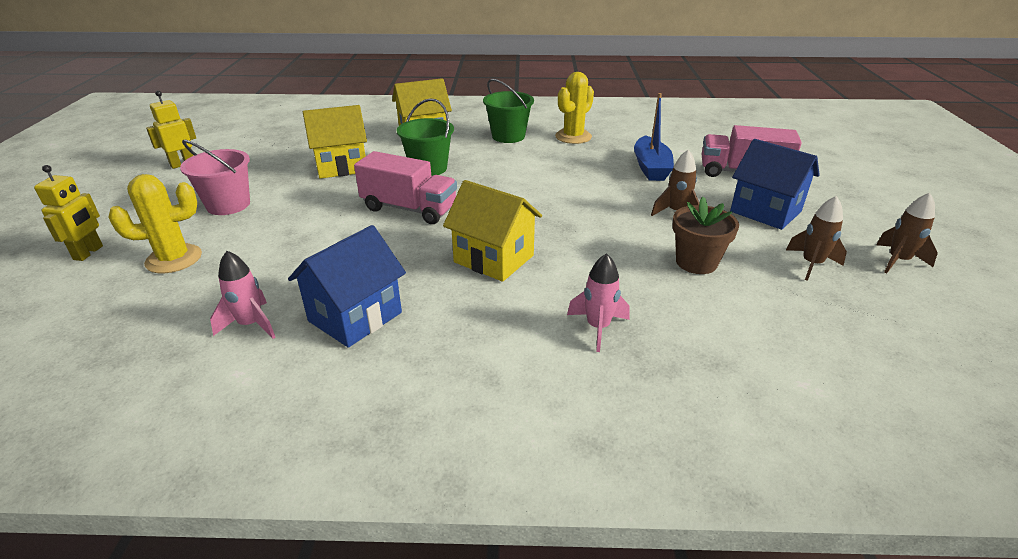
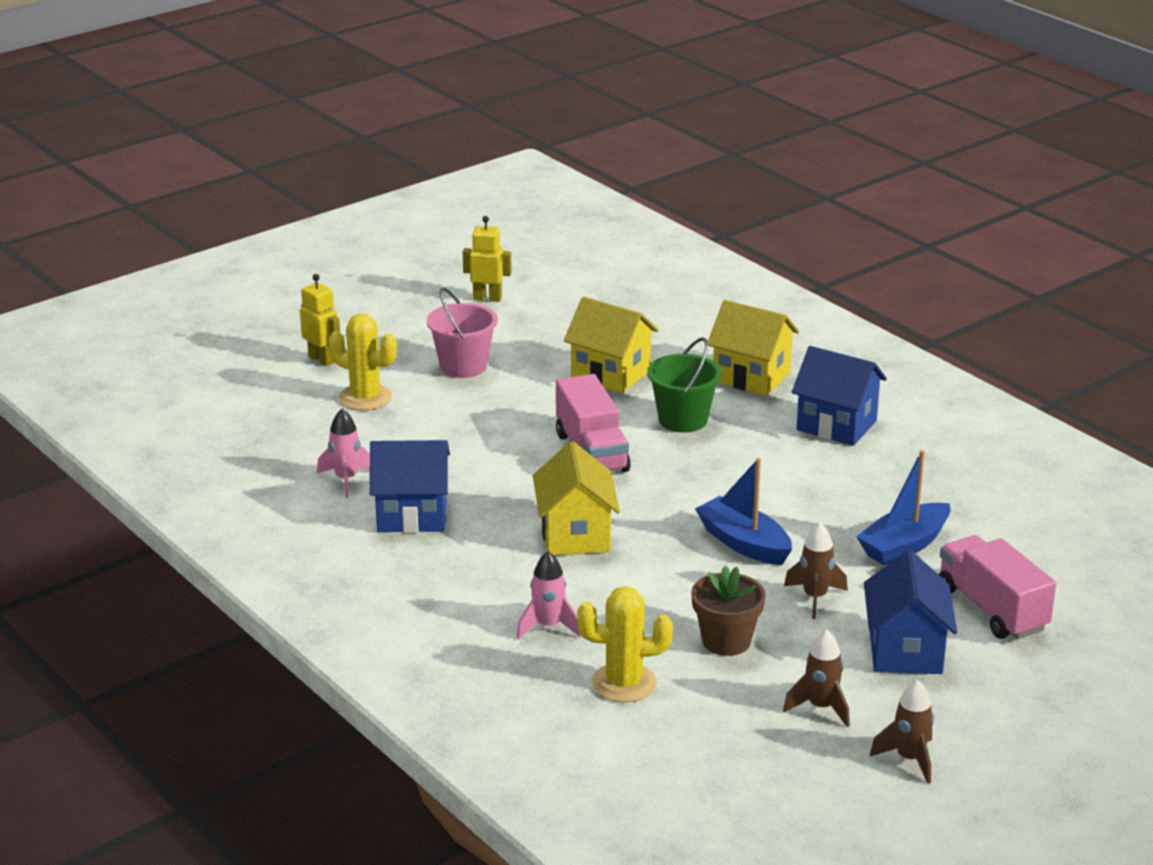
camera: 50 degrees right, 5 degrees down
yellow robot [34,165,103,261] -> yellow robot turned 105 degrees counterclockwise [300,274,340,366]
green bucket [483,79,534,143] -> blue house [792,346,887,446]
yellow cactus [555,72,594,144] -> yellow cactus moved to [577,586,673,702]
none -> blue boat [695,458,792,565]

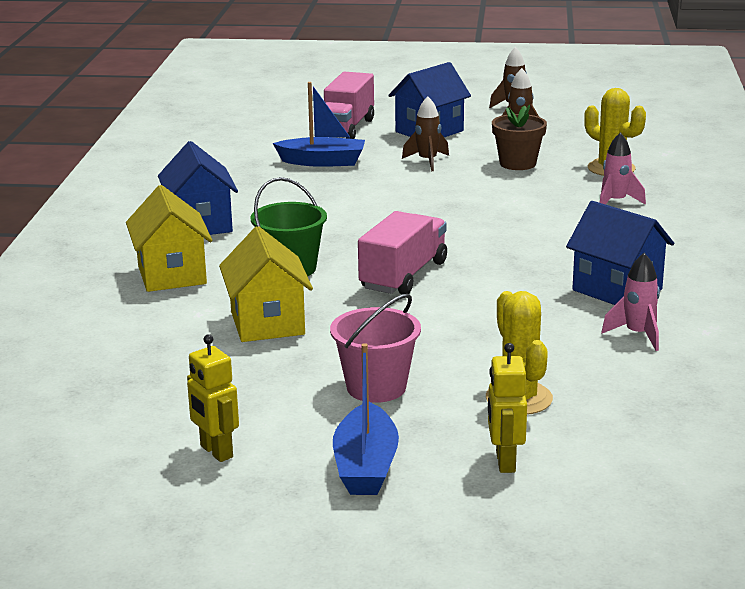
camera: 135 degrees left, 5 degrees down
yellow house [533,441,620,555] -> none
blue boat [695,458,792,565] -> blue boat moved to [333,343,399,495]

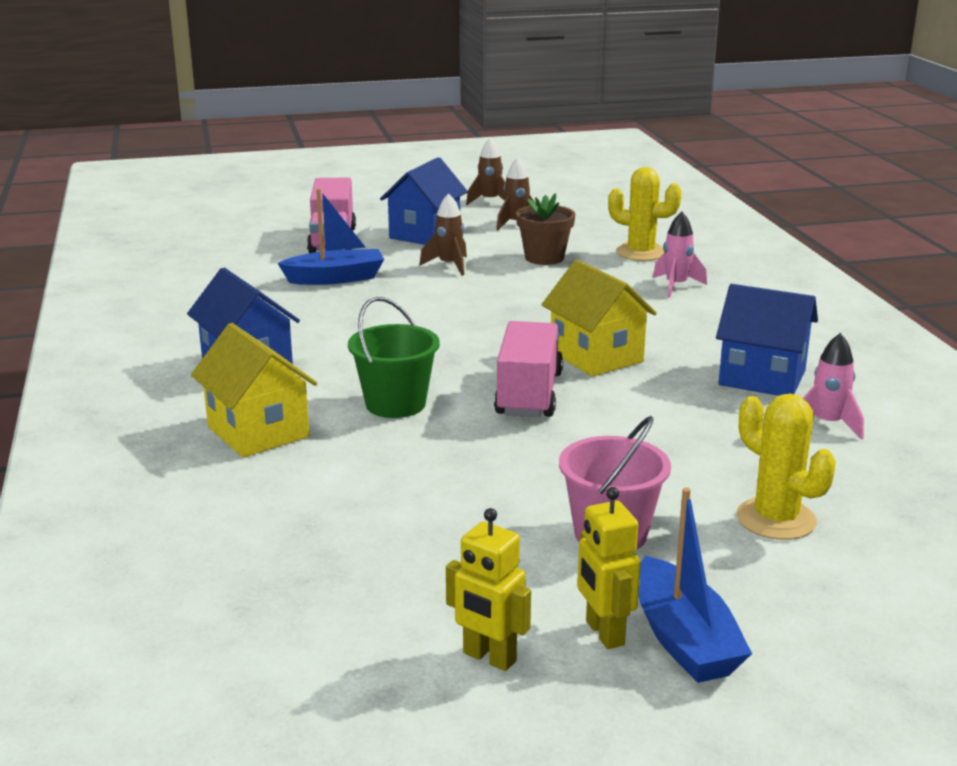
camera: 20 degrees left, 0 degrees up
yellow house [219,226,313,342] -> yellow house moved to [542,260,657,377]
yellow robot [488,343,527,473] -> yellow robot moved to [577,487,641,649]

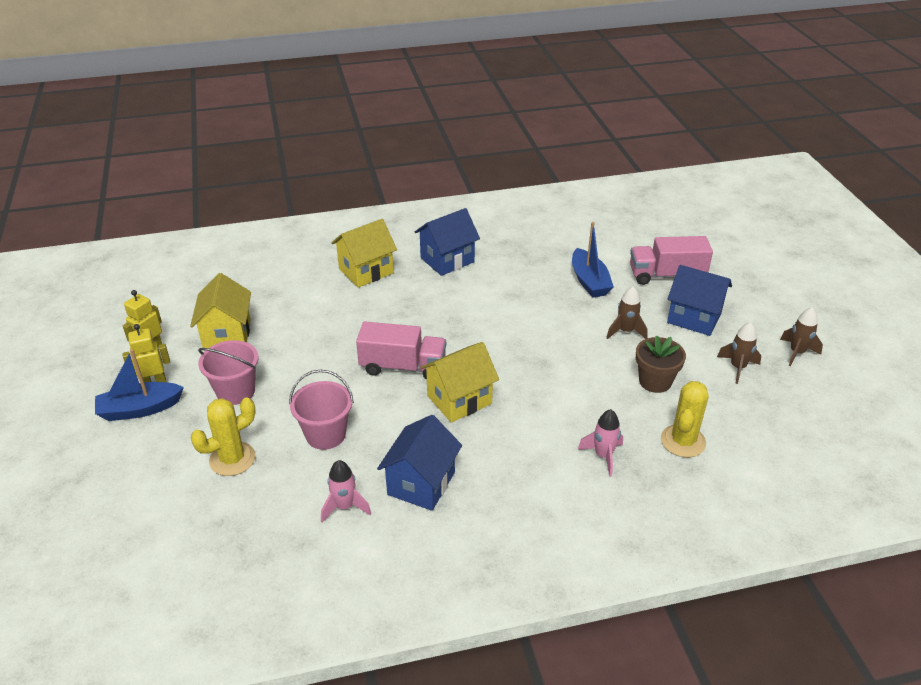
camera: 90 degrees right, 15 degrees up
green bucket [348,297,440,418] -> none
none -> yellow house [190,273,251,348]
none -> pink bucket [289,370,354,450]

